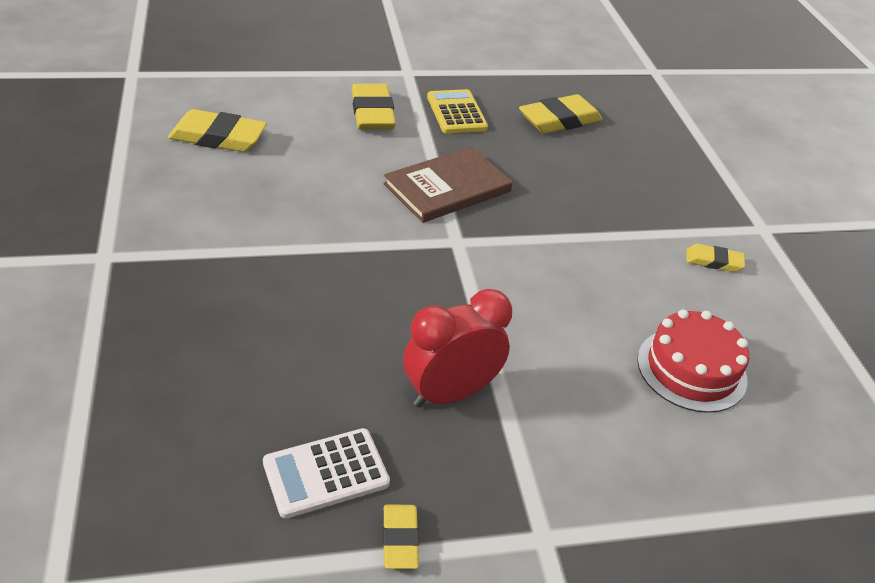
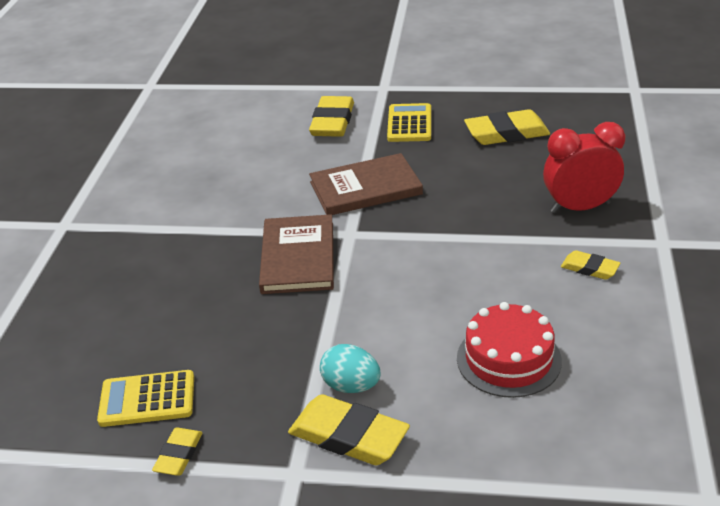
camera: 25 degrees right, 5 degrees down
yellow eraser [168,109,267,152] -> yellow eraser moved to [288,394,410,465]
white calculator [263,428,390,519] -> yellow calculator [97,370,194,427]
red clock [403,289,512,408] -> red clock moved to [543,122,625,213]
none -> brown book [259,214,334,294]
none -> turquoise egg [320,344,381,393]

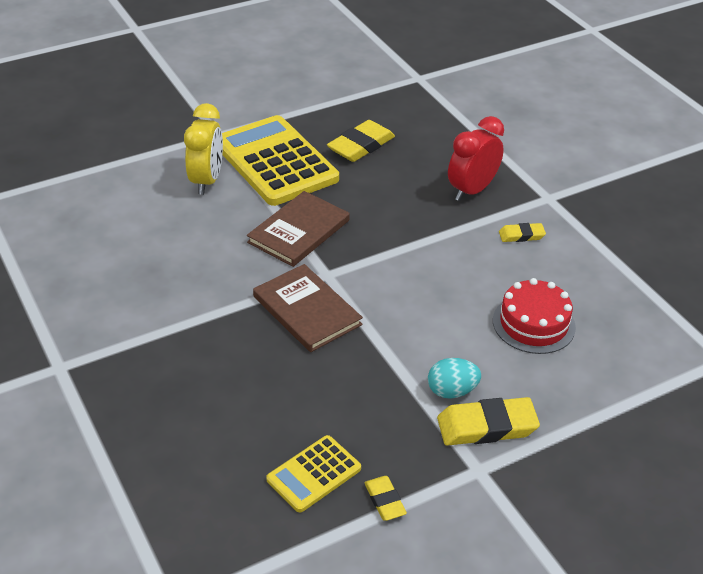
camera: 40 degrees left, 5 degrees up
yellow eraser [309,96,354,137] -> yellow clock [184,103,223,195]
yellow calculator [387,103,431,142] -> yellow calculator [222,115,339,206], size x1.99

